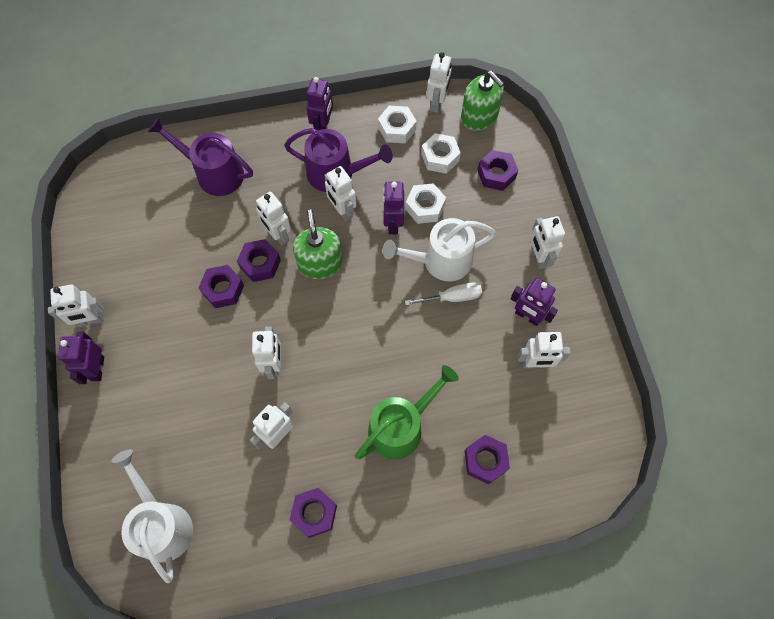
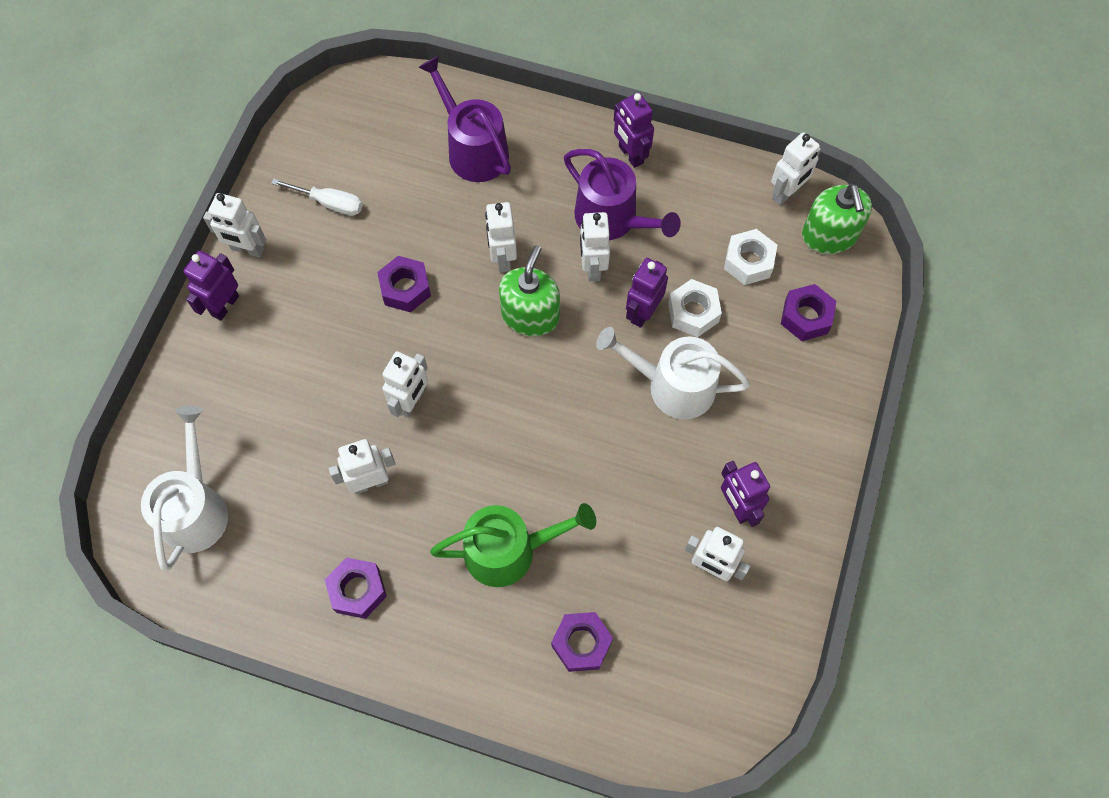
camera: 30 degrees right, 0 degrees up
purple nut [237,239,281,282] -> none
purple robot [306,77,333,130] -> purple robot turned 105 degrees clockwise [614,93,654,168]
white nut [378,106,417,144] -> none
white screwdriver [405,282,482,306] -> white screwdriver moved to [271,178,363,216]
white robot [530,216,565,269] -> none

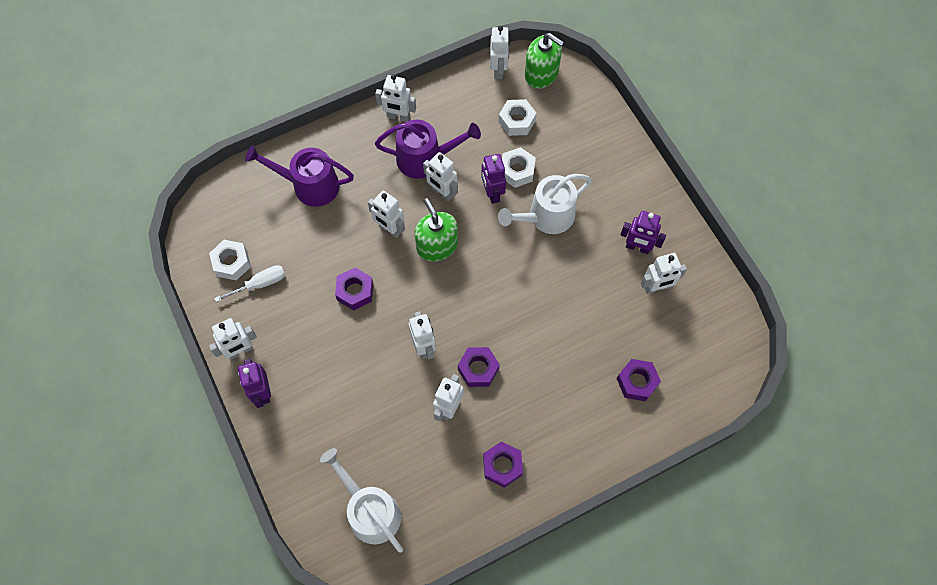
camera: 45 degrees left, 0 degrees up
green watering can [430,503,596,587] -> none
purple robot [614,93,654,168] -> white robot [375,74,416,122]
purple nut [781,284,836,341] -> purple nut moved to [458,347,500,387]
none -> white nut [209,240,251,280]

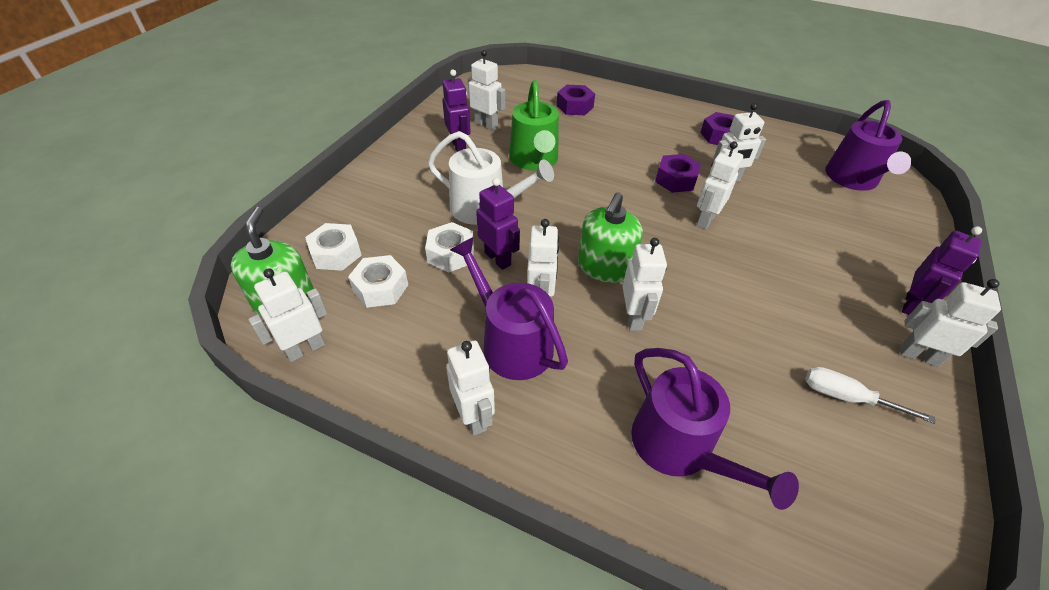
camera: 130 degrees left, 20 degrees down
white nut [209,240,251,280] -> white nut moved to [305,223,362,271]
white watering can [320,448,403,553] -> purple watering can [825,100,911,191]
purple nut [335,268,373,310] -> none
purple robot [481,154,506,204] -> purple robot turned 75 degrees counterclockwise [476,178,520,270]
none -> green watering can [509,80,559,170]

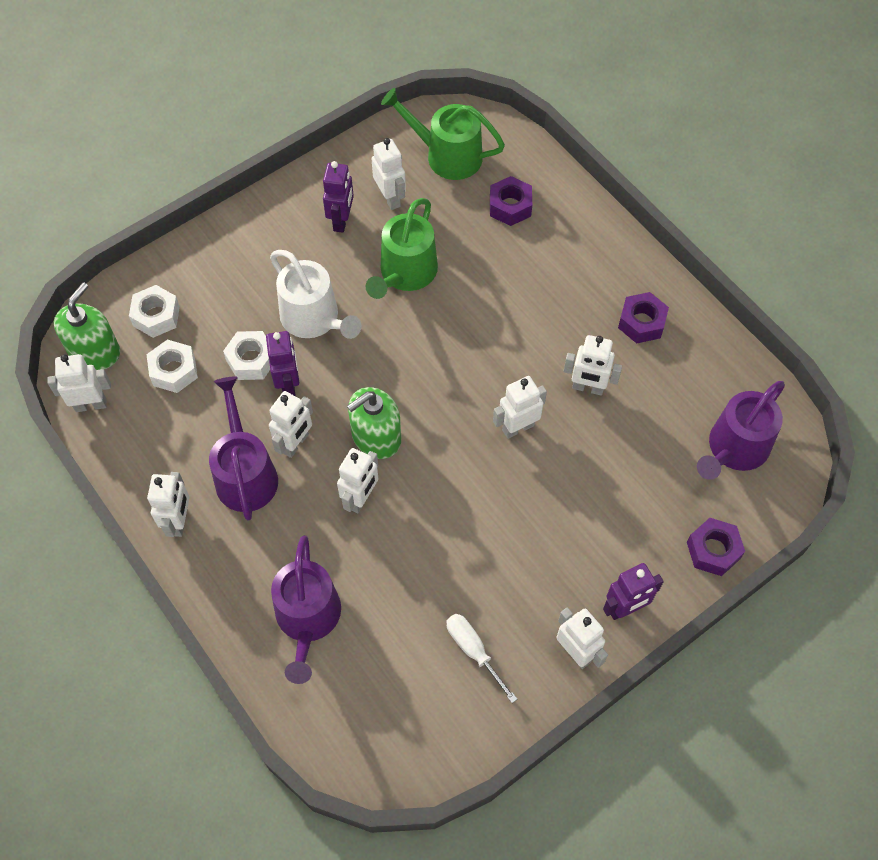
camera: 30 degrees right, 15 degrees up
purple nut [655,154,701,193] -> purple nut moved to [687,518,745,576]
none -> green watering can [381,88,505,180]

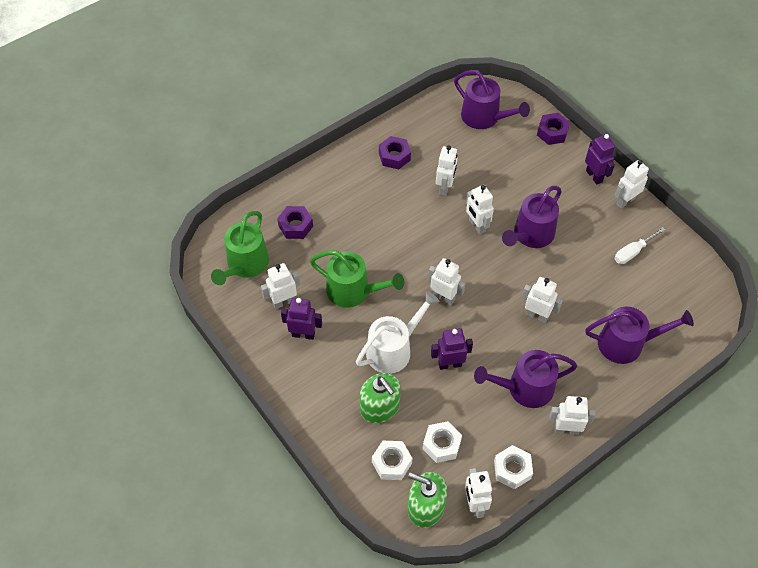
camera: 90 degrees left, 5 degrees down
white nut [223,331,270,380] -> white nut moved to [494,445,533,489]
white robot [269,391,313,458] -> white robot moved to [428,258,466,305]
green soap dispenser [347,387,401,459] -> green soap dispenser moved to [360,373,401,423]
none -> purple watering can [502,186,562,248]

